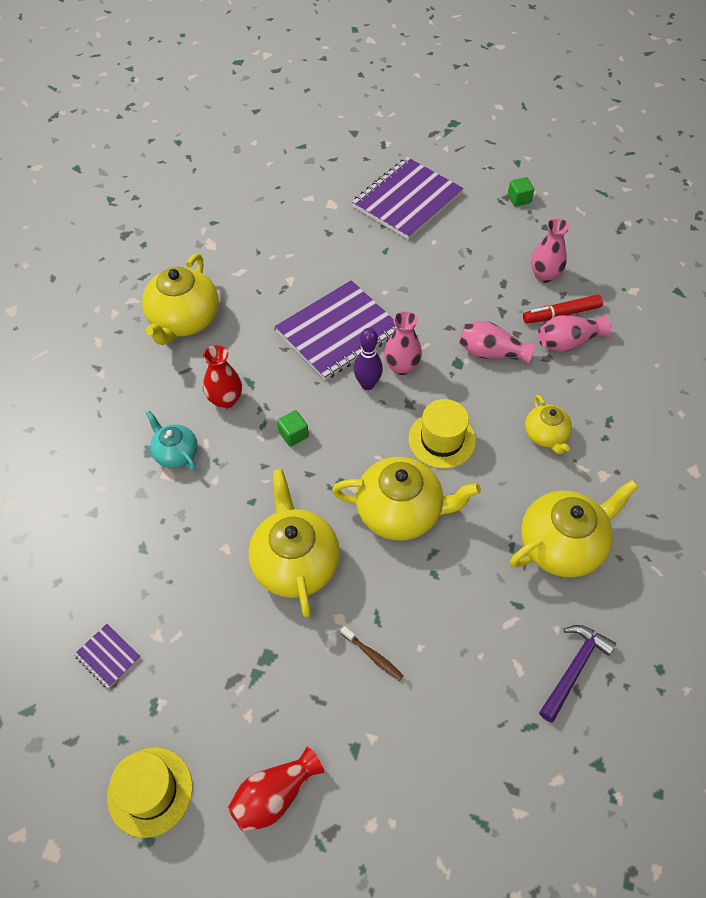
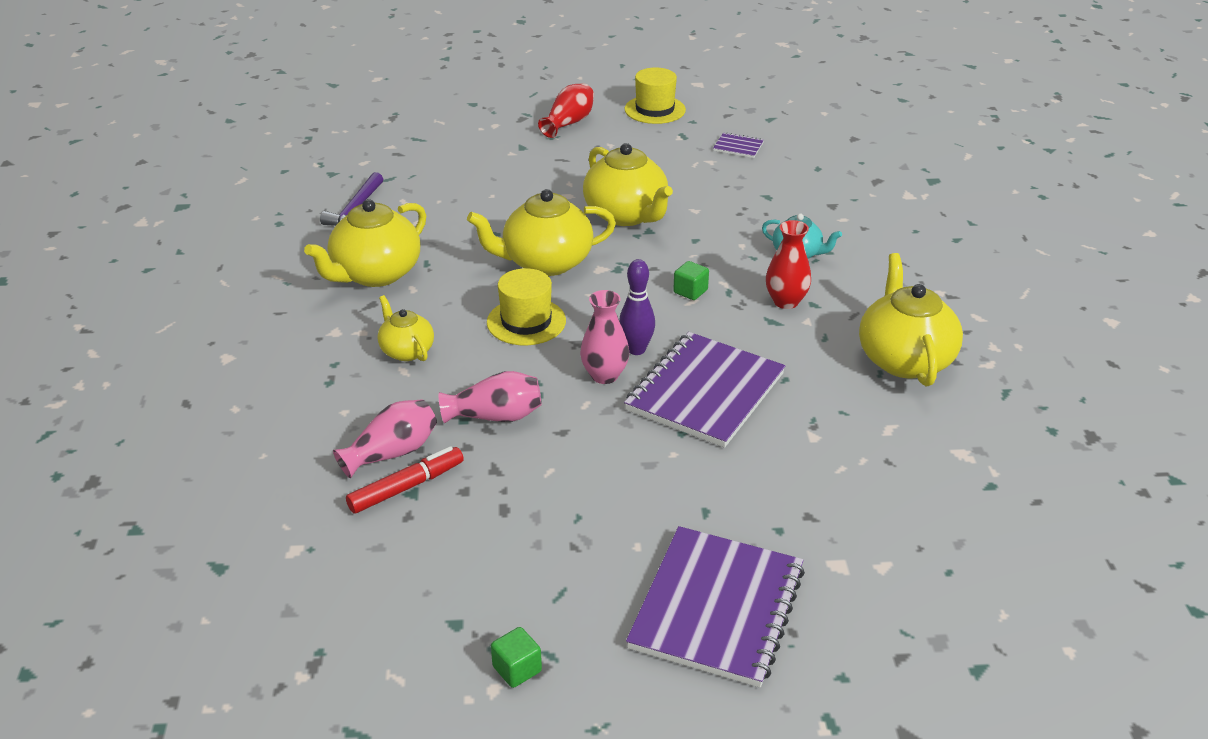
camera: 160 degrees right, 20 degrees down
brown toothbrush [341,626,404,681] -> none
pink vase [531,218,570,283] -> none

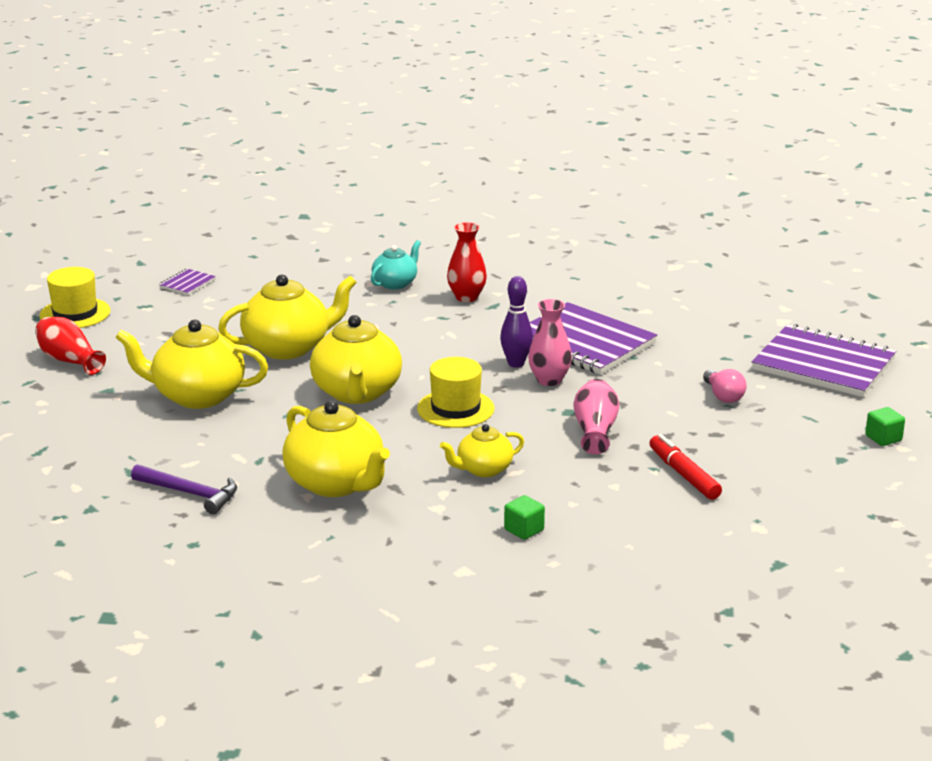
camera: 80 degrees left, 10 degrees down
pink vase [333,399,437,478] -> none
green cube [673,261,709,300] -> green cube moved to [504,495,545,540]
yellow teapot [859,253,963,386] -> yellow teapot moved to [115,320,268,409]
none -> pink light bulb [703,369,747,403]

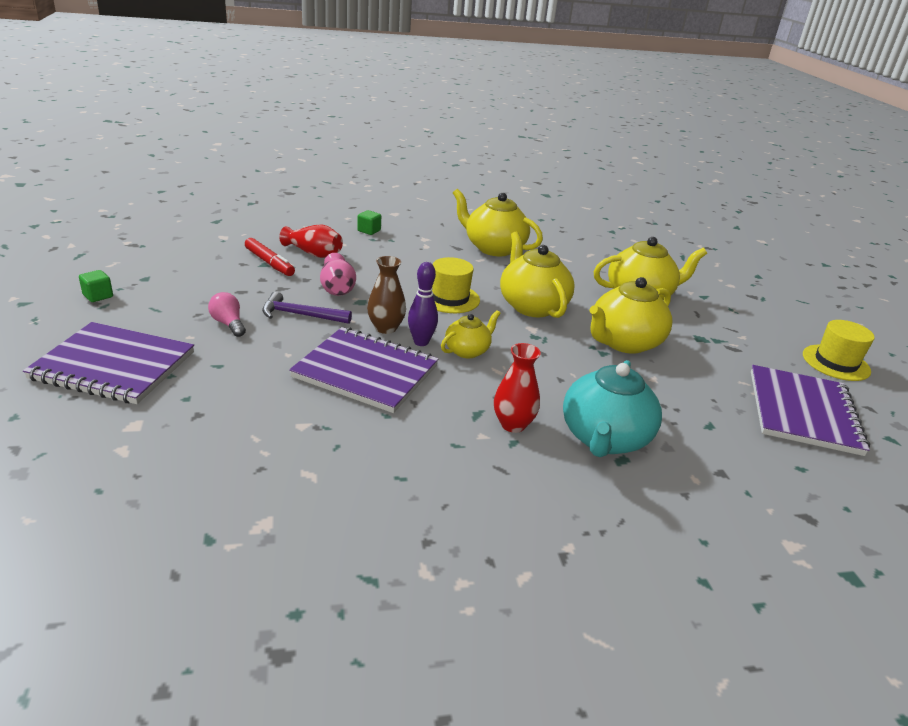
camera: 160 degrees right, 5 degrees up
red vase [35,317,106,375] -> red vase moved to [279,225,343,258]
purple hammer [131,464,237,514] -> purple hammer moved to [262,291,352,324]
purple notebook [159,268,216,295] -> purple notebook [751,365,870,456], size x2.39
turquoise teapot [371,240,421,289] -> turquoise teapot [563,360,662,457], size x1.77
yellow teapot [440,424,524,477] -> yellow teapot moved to [441,310,501,358]
pink vase [528,299,572,386] -> brown vase [367,256,406,334]

